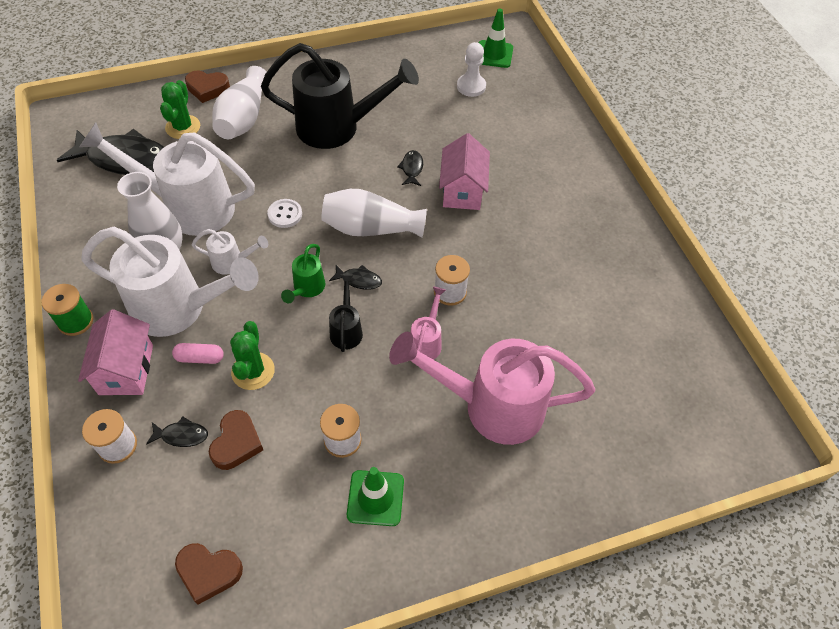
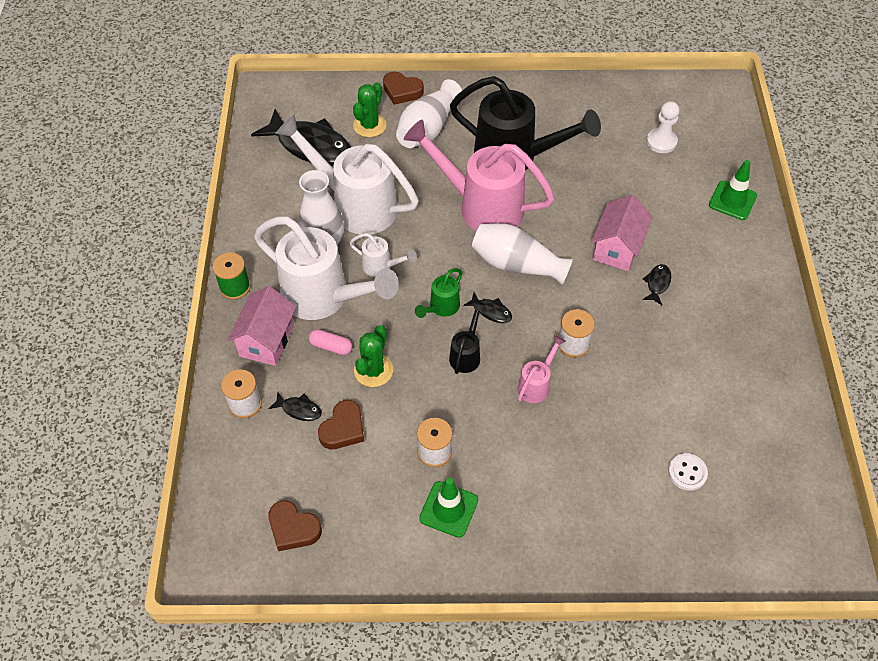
camera: 20 degrees right, 0 degrees up
white button [267,199,302,228] -> white button moved to [668,453,708,491]
pink watering can [389,332,595,445] -> pink watering can moved to [404,119,555,231]
black fish [397,150,423,186] -> black fish moved to [643,264,671,305]
green traffic cone [479,9,513,68] -> green traffic cone moved to [709,160,757,220]

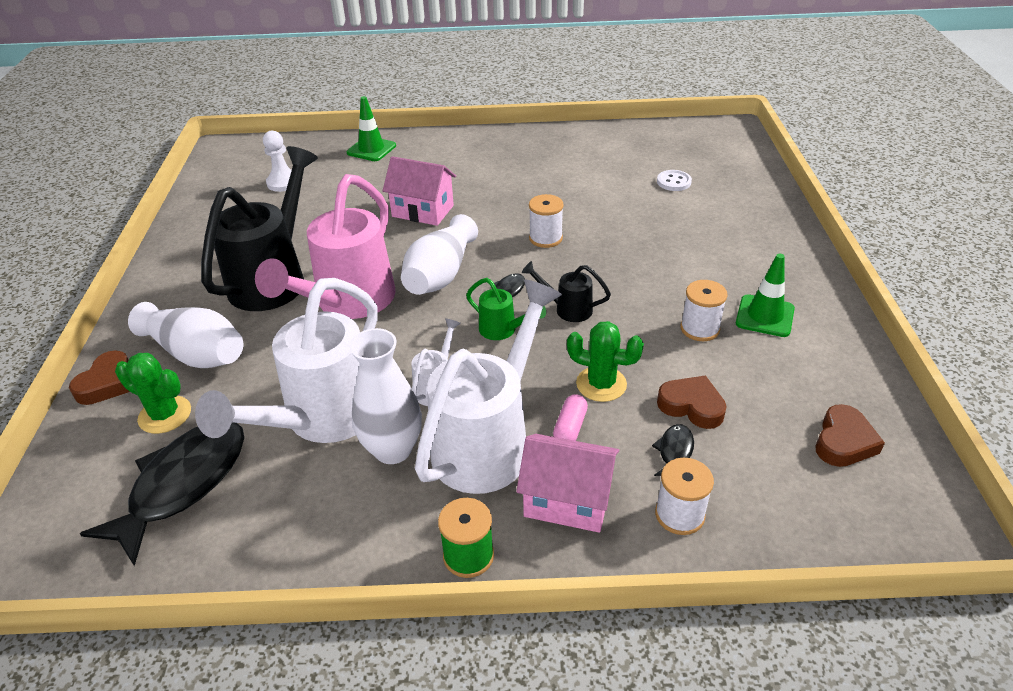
camera: 90 degrees left, 15 degrees down
pink watering can [518,335,566,403] -> none
black fish [643,264,671,305] -> none

